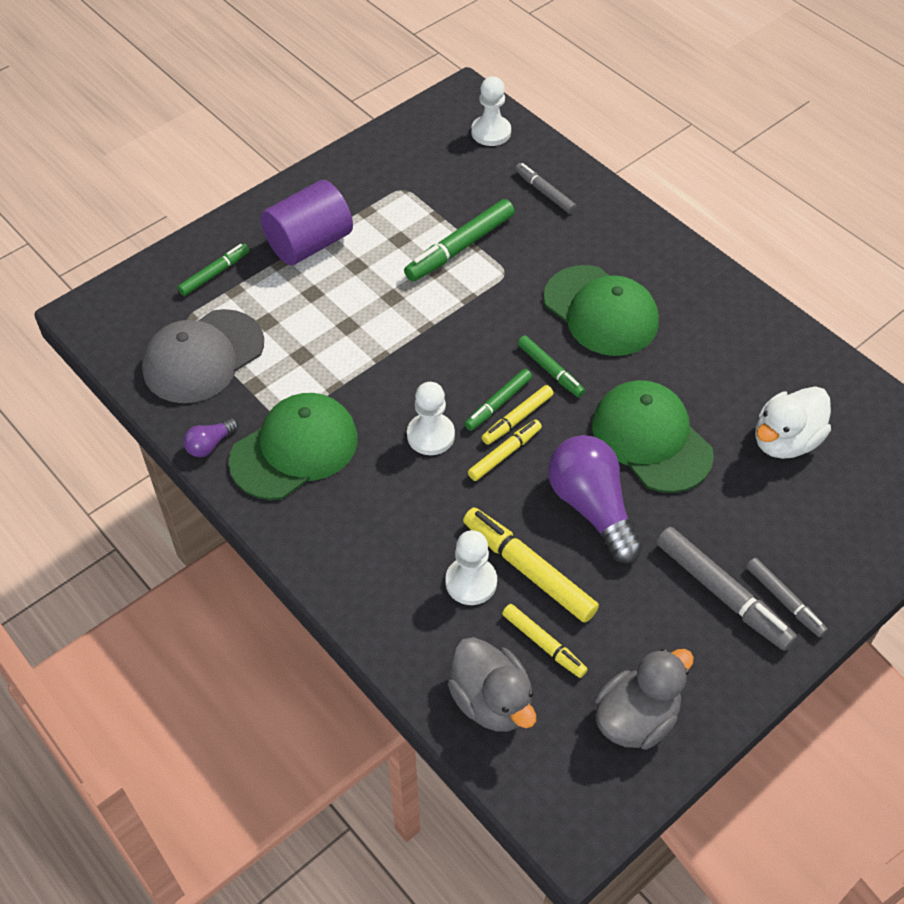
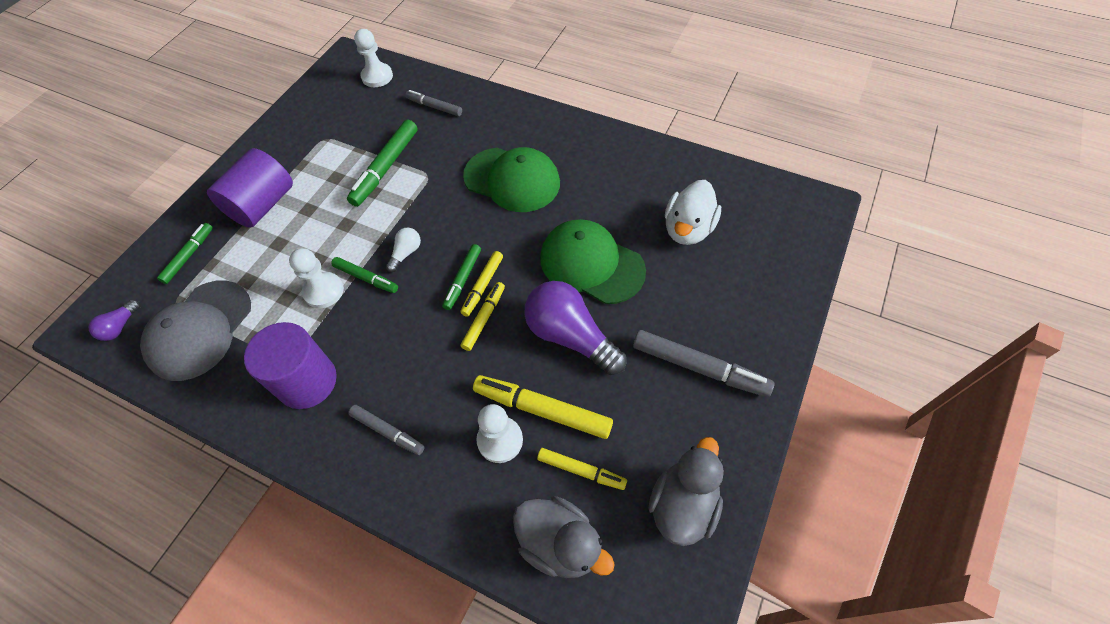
camera: 20 degrees left, 5 degrees up
purple light bulb [183,418,239,457] -> purple light bulb moved to [88,299,141,341]
green cap [228,393,358,500] -> purple cylinder [244,322,337,409]
white pawn [407,382,455,455] -> white pawn moved to [289,248,344,308]
green marker [518,335,585,397] -> green marker moved to [331,257,398,293]
grey marker [746,558,828,637] -> grey marker moved to [348,405,425,455]
none -> white light bulb [386,228,421,272]

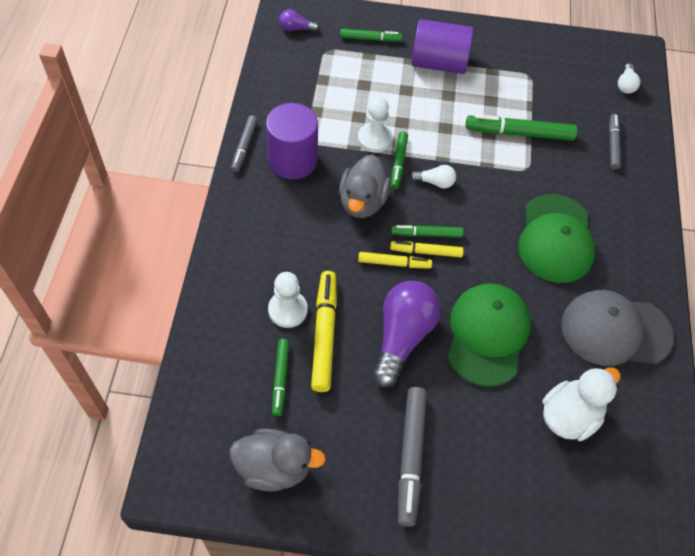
camera: 65 degrees right, 0 degrees up
grey cap [140,280,251,381] -> grey cap moved to [561,290,674,366]
grey marker [348,405,425,455] -> grey marker moved to [231,115,257,172]
white pawn [354,29,393,87] -> white light bulb [618,63,640,94]
grey duck [513,496,615,578] -> grey duck moved to [339,155,391,218]
yellow marker [537,448,627,490] -> green marker [272,339,289,416]
white duck [665,180,721,245] -> white duck turned 135 degrees clockwise [542,367,621,441]

